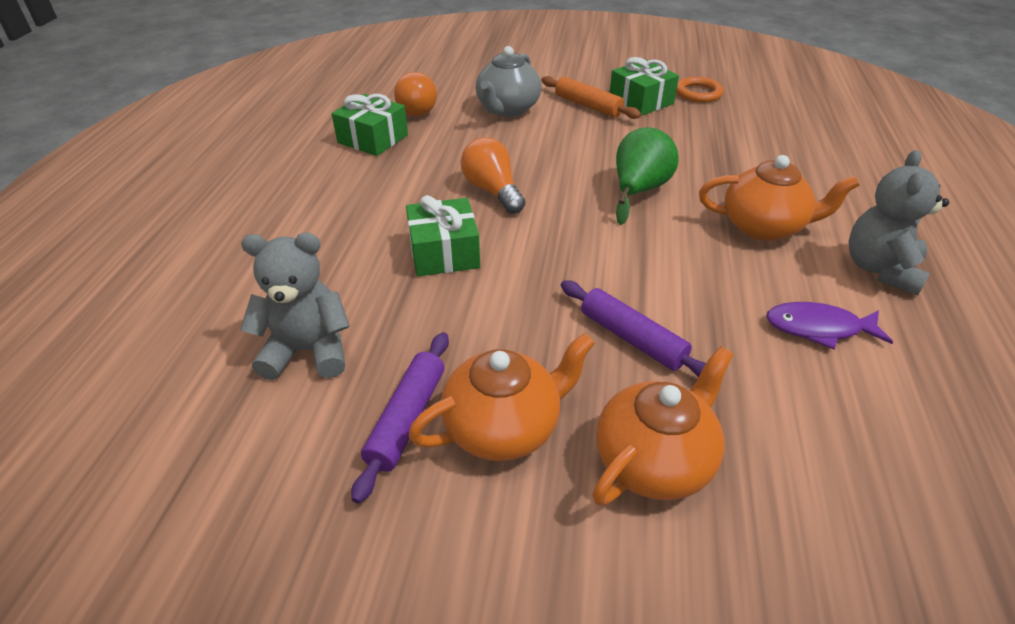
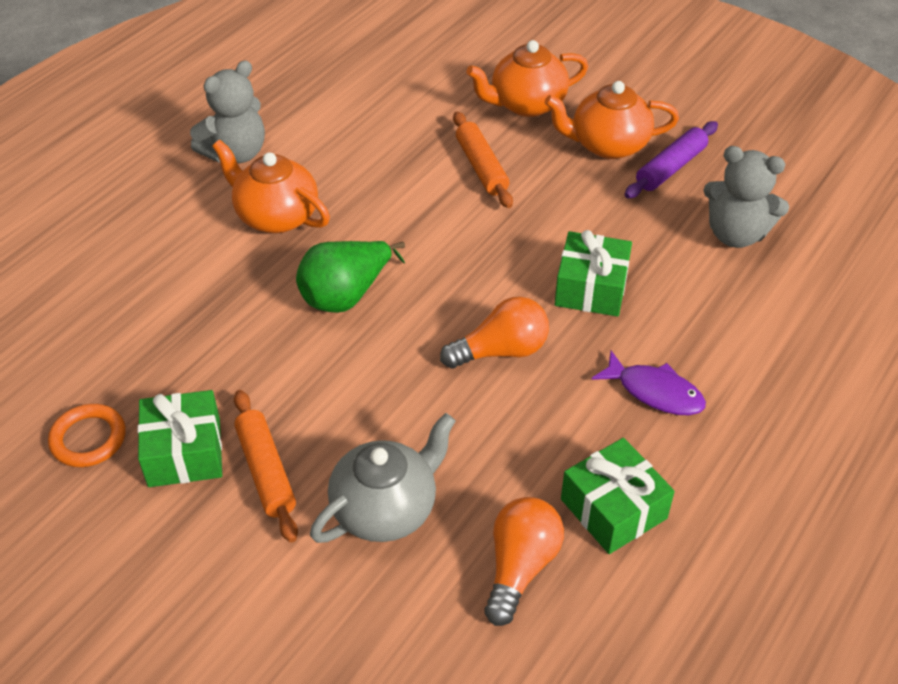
camera: 155 degrees left, 5 degrees up
orange light bulb [461,137,525,214] -> orange light bulb turned 105 degrees counterclockwise [440,297,549,369]
purple rolling pin [561,280,706,377] -> orange rolling pin [453,112,513,208]
purple fish [766,302,893,350] -> purple fish moved to [591,351,706,415]

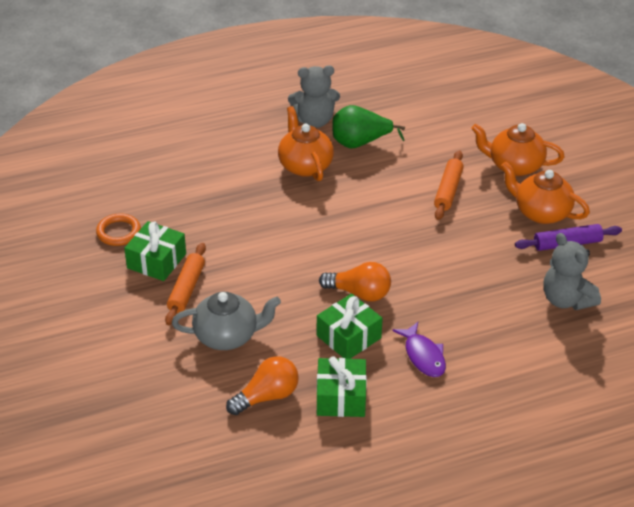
camera: 35 degrees right, 5 degrees down
green pear [296,241,405,313] -> green pear moved to [332,105,405,148]
green gift [555,230,632,317] -> green gift moved to [317,293,383,359]

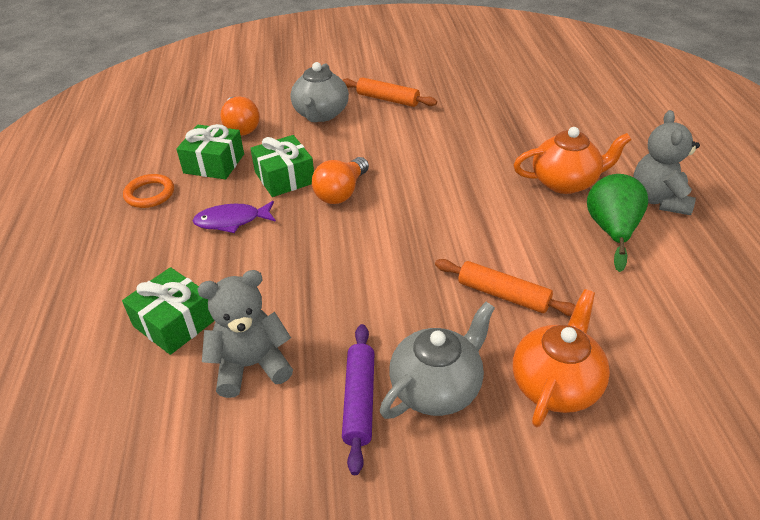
camera: 105 degrees right, 0 degrees up
orange ring [96,213,141,246] -> orange ring moved to [123,174,174,208]
green gift [124,221,186,281] -> green gift moved to [122,267,214,355]
orange teapot [501,162,590,224] -> grey teapot [380,302,495,419]

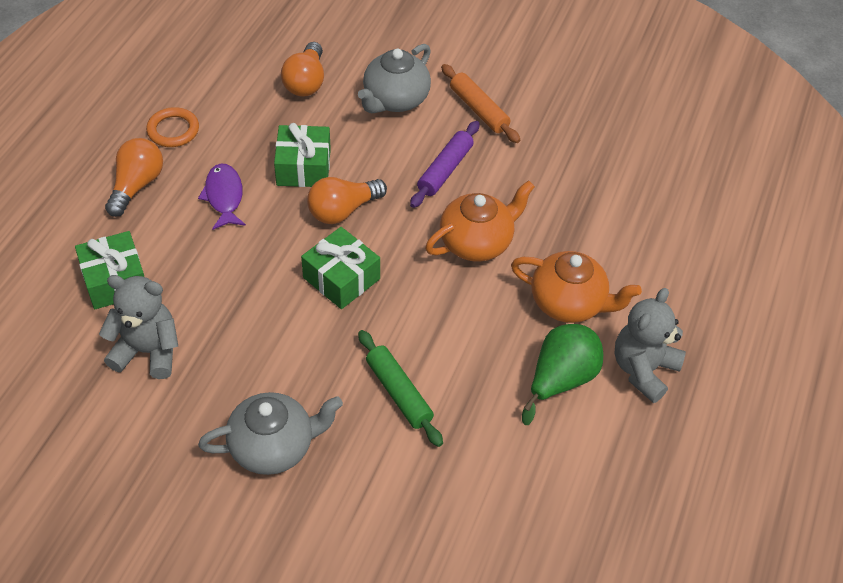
camera: 25 degrees right, 10 degrees up
green gift [177,124,244,180] -> green gift moved to [301,227,380,309]
purple fish [193,201,276,233] -> purple fish turned 60 degrees clockwise [198,163,246,230]
purple rolling pin [342,324,375,475] -> purple rolling pin moved to [410,121,480,208]
orange rolling pin [435,259,576,316] -> green rolling pin [358,330,443,447]
orange teapot [513,289,610,427] -> orange teapot moved to [425,180,535,262]
none -> orange light bulb [105,138,163,217]

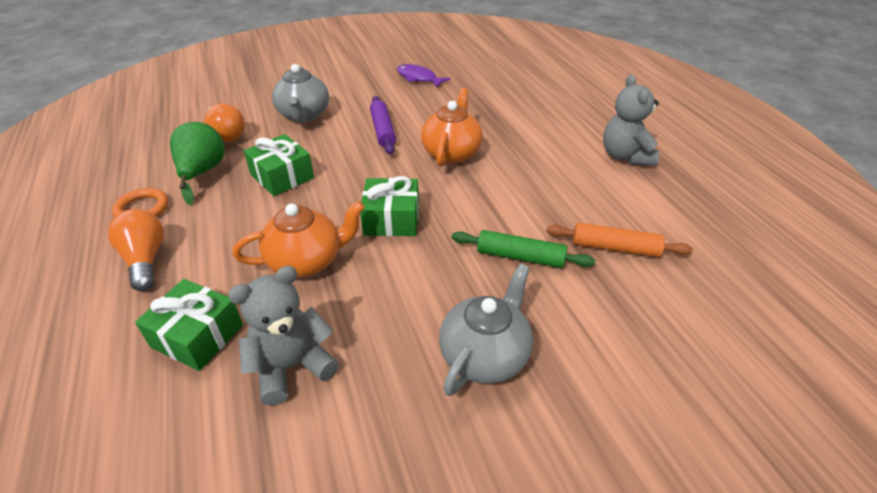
camera: 40 degrees left, 10 degrees down
purple fish [198,163,246,230] -> purple fish moved to [397,64,451,88]
orange light bulb [307,177,387,224] -> none
orange rolling pin [441,64,520,143] -> orange rolling pin moved to [546,223,693,257]
orange teapot [511,251,642,323] -> orange teapot moved to [232,201,365,277]
green pear [522,324,603,425] -> green pear moved to [170,122,225,205]

